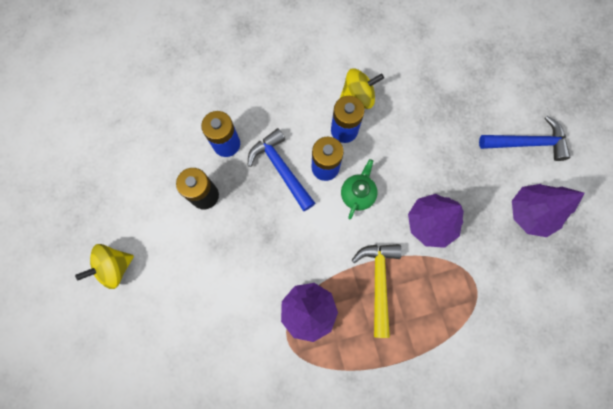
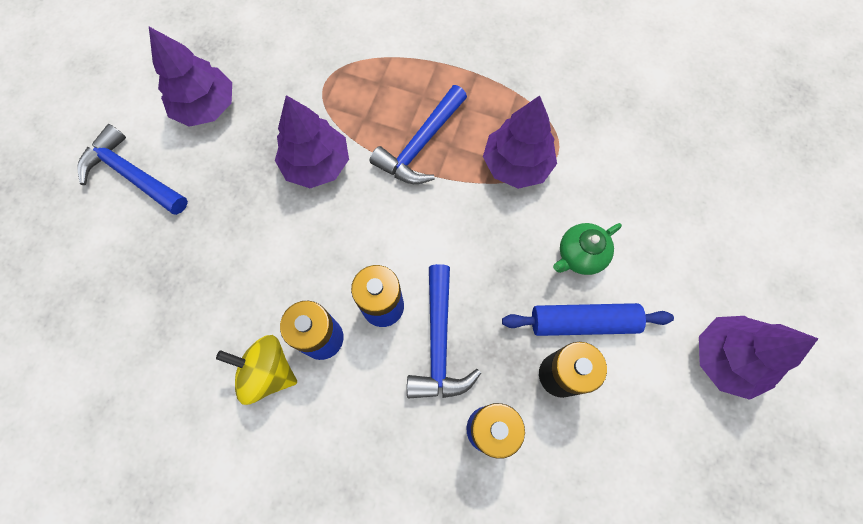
camera: 145 degrees left, 5 degrees down
yellow spinning top [75,244,134,289] -> purple tree [699,316,819,400]
green teapot [341,159,378,219] -> green teapot moved to [553,223,622,275]
yellow hammer [351,244,402,338] -> blue hammer [369,85,467,184]
none -> blue rolling pin [502,303,674,336]

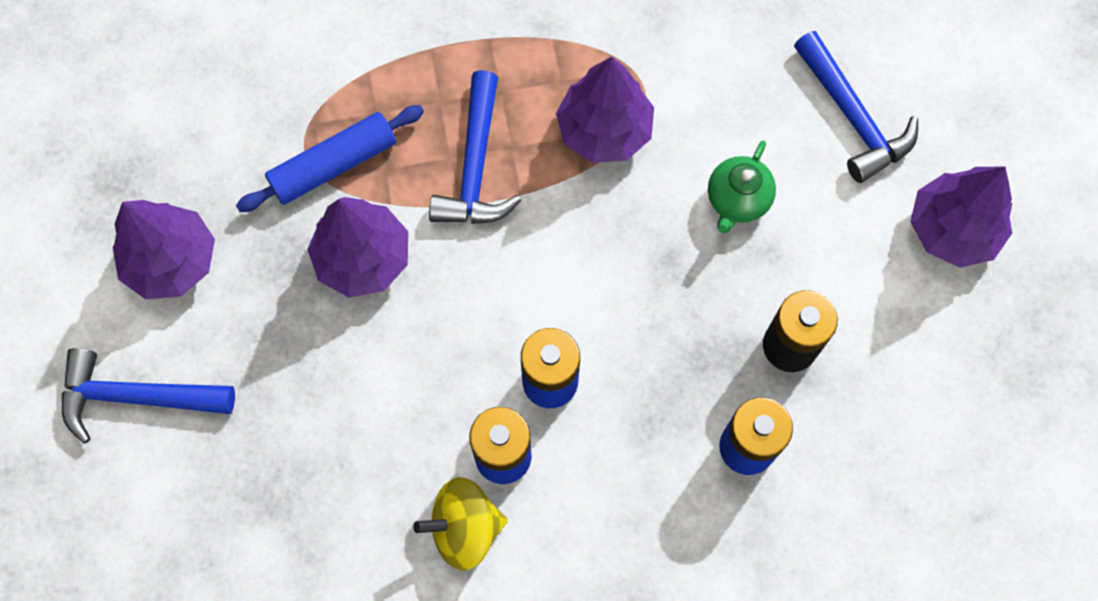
camera: 30 degrees left, 0 degrees up
blue hammer [407,264,481,398] -> blue hammer moved to [794,31,918,183]
blue rolling pin [502,303,674,336] -> blue rolling pin moved to [236,105,424,212]

